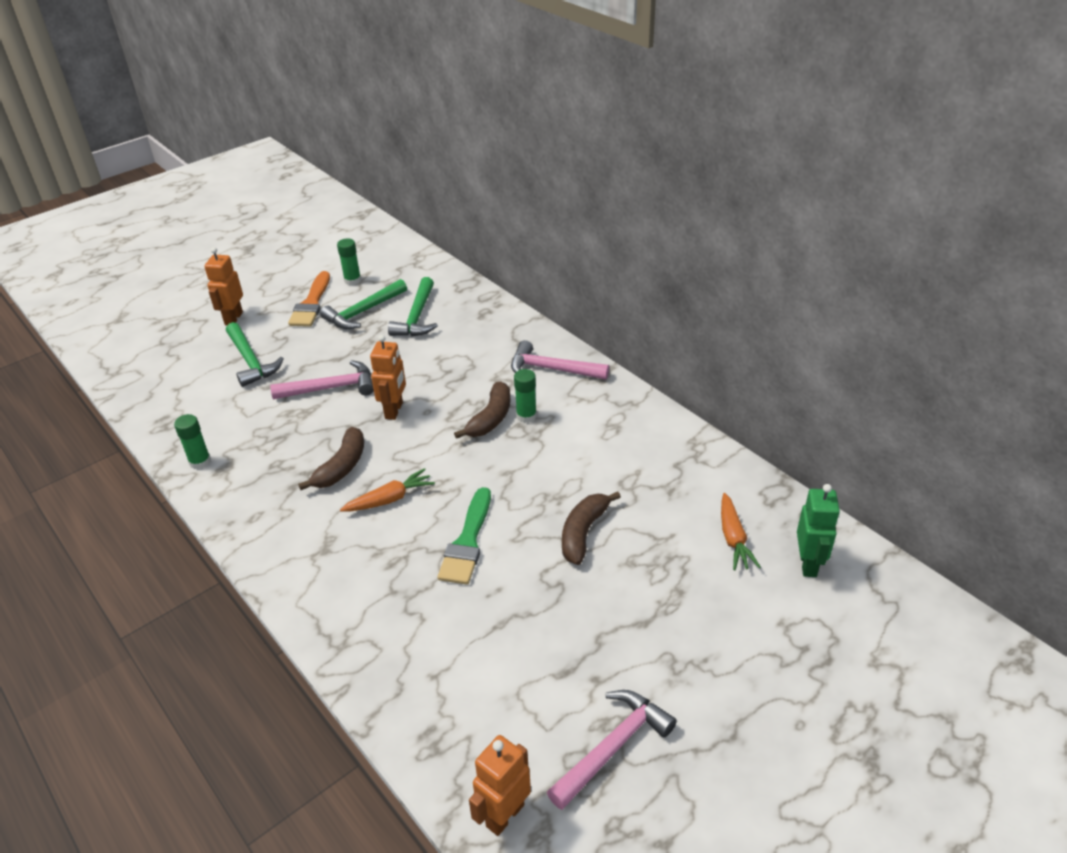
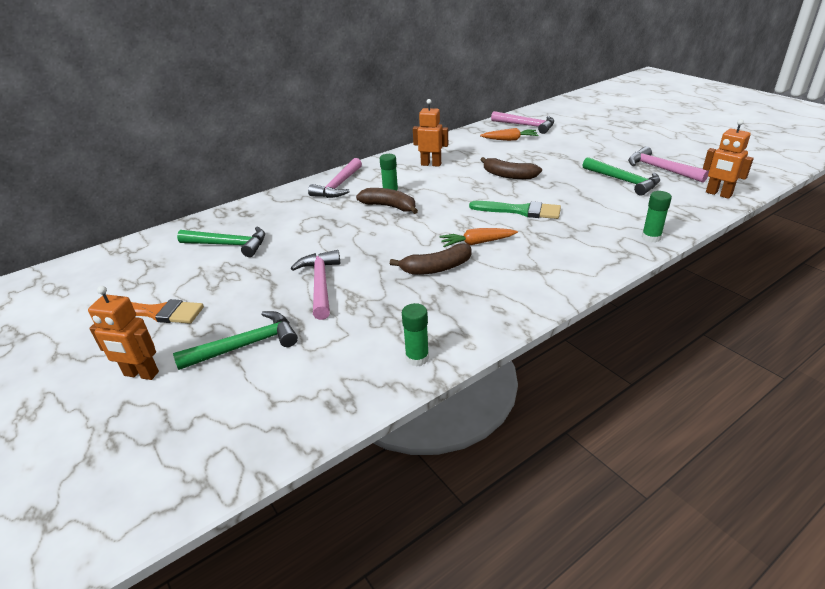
camera: 85 degrees left, 5 degrees down
brown banana [298,427,364,490] -> brown banana turned 135 degrees clockwise [390,243,471,275]
green hammer [320,279,407,329] -> green hammer moved to [583,157,660,196]
green glue stick [337,239,361,285] -> green glue stick moved to [642,191,672,243]
orange carrot [340,468,435,512] -> orange carrot turned 75 degrees counterclockwise [439,228,518,247]
orange robot [370,335,406,420] -> orange robot moved to [413,99,448,167]
green robot [797,484,840,577] -> pink hammer [491,111,554,134]

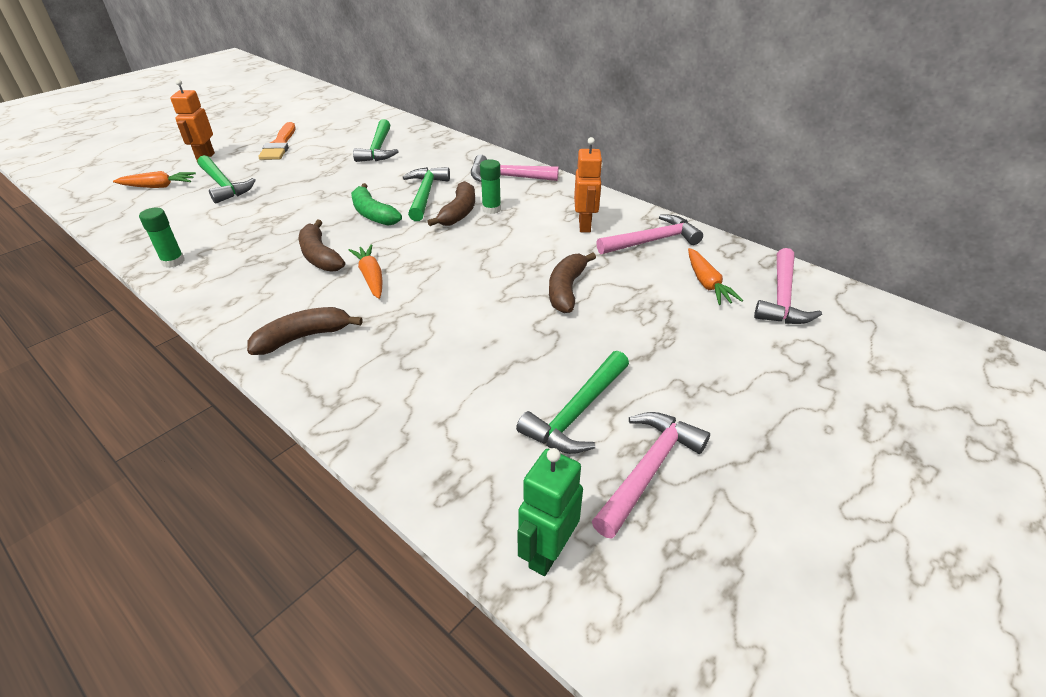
camera: 75 degrees right, 5 degrees up
pink hammer [291,250,340,320] -> pink hammer moved to [596,214,703,254]
green brush [469,201,561,219] -> none
green glue stick [642,191,672,243] -> none
orange robot [703,119,754,199] -> green robot [517,448,583,576]
none -> orange carrot [113,171,196,188]
none -> brown banana [247,307,363,355]
none -> green banana [351,183,402,226]
none -> green hammer [403,167,450,221]

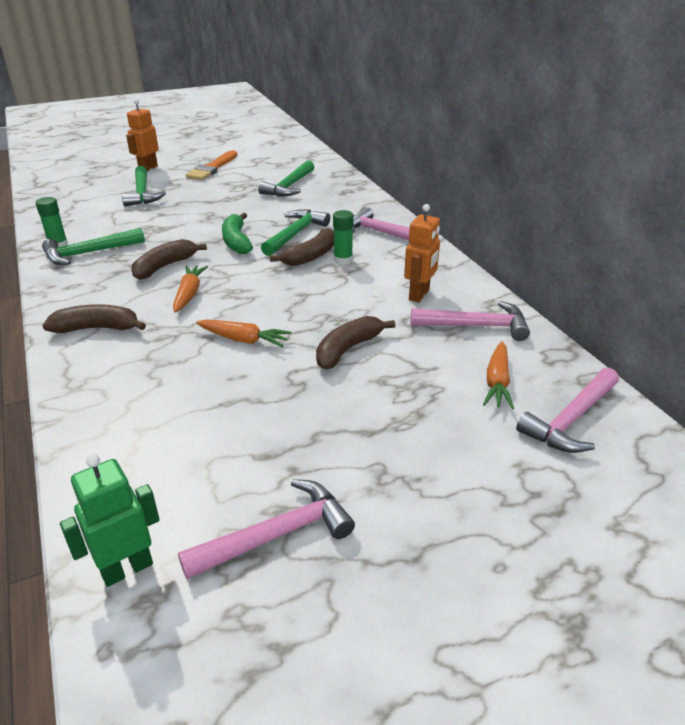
camera: 25 degrees right, 5 degrees down
orange carrot [113,171,196,188] -> orange carrot moved to [196,320,292,347]
brown banana [299,220,345,272] -> brown banana turned 45 degrees clockwise [131,239,207,280]
green hammer [516,351,629,454] -> green hammer moved to [42,228,145,265]

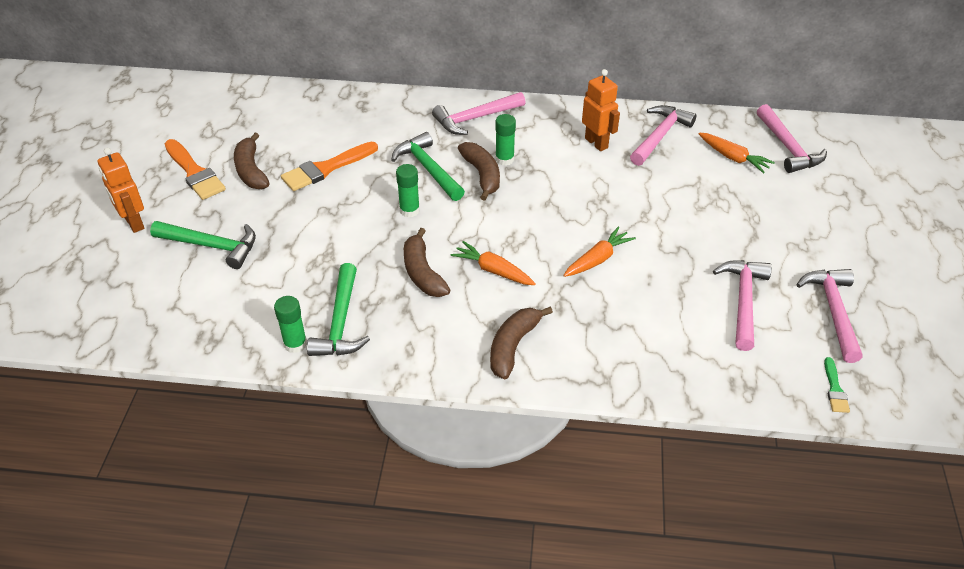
camera: 60 degrees left, 10 degrees up
green robot [60,454,160,587] -> green brush [824,357,850,413]
green banana [222,213,253,254] -> green glue stick [396,164,420,217]
green hammer [258,160,314,197] -> none
brown banana [316,316,395,370] -> brown banana moved to [234,133,270,189]
none -> orange brush [281,142,378,191]
none -> pink hammer [713,260,772,351]

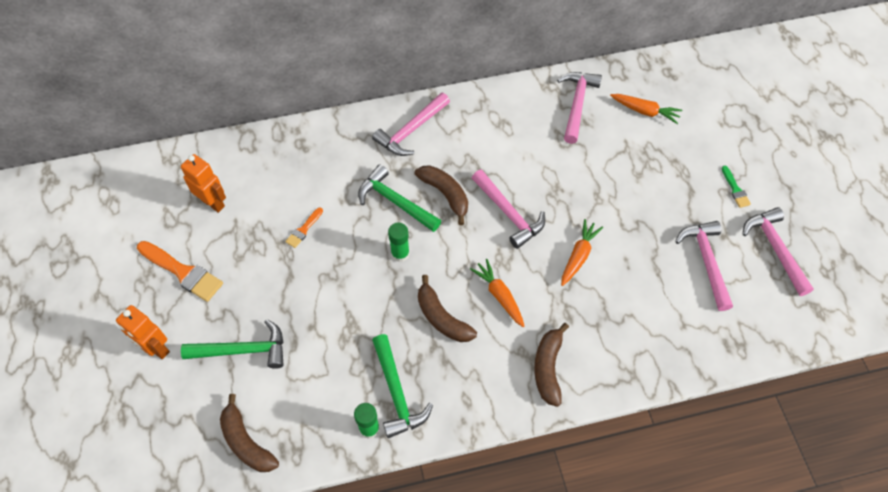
camera: 20 degrees left, 15 degrees up
brown banana [234,133,270,189] -> brown banana moved to [220,394,279,472]
orange brush [281,142,378,191] -> orange brush [285,207,323,248], size x0.52
orange carrot [451,241,536,285] -> orange carrot turned 45 degrees clockwise [470,259,525,327]
green glue stick [495,114,516,166] -> none
orange robot [582,69,620,151] -> orange robot moved to [181,154,226,213]
pink hammer [757,104,827,173] -> pink hammer moved to [472,169,545,249]
green brush [824,357,850,413] -> green brush moved to [721,166,751,208]

